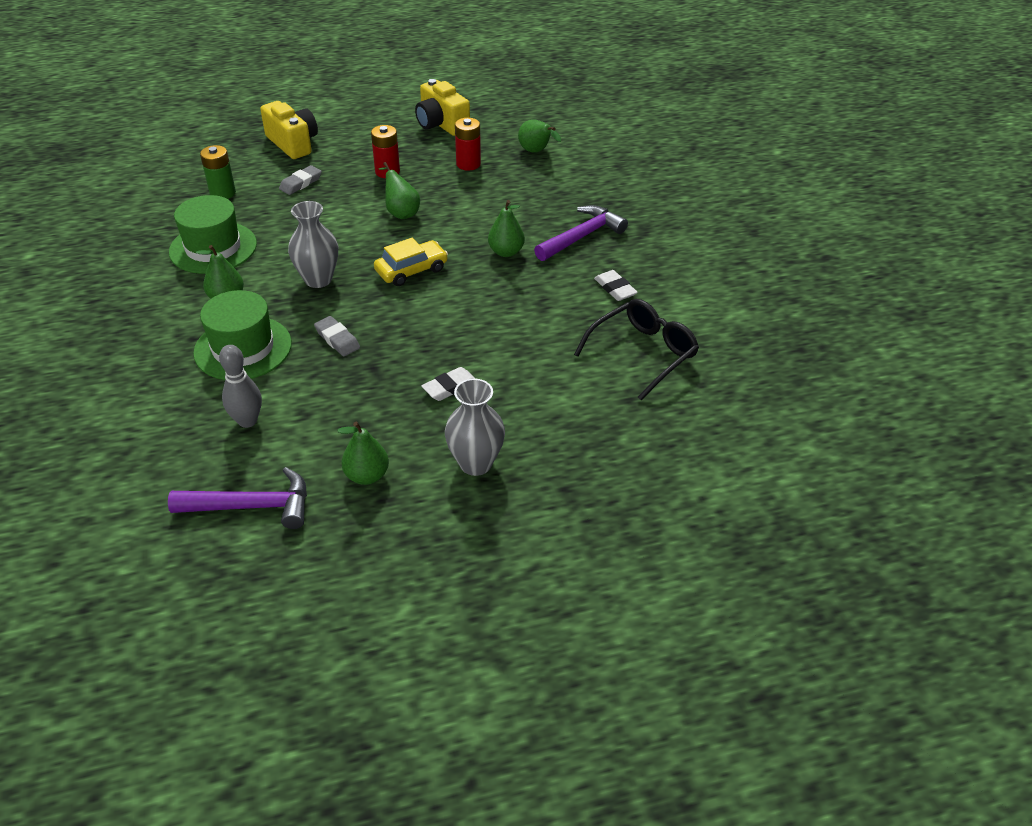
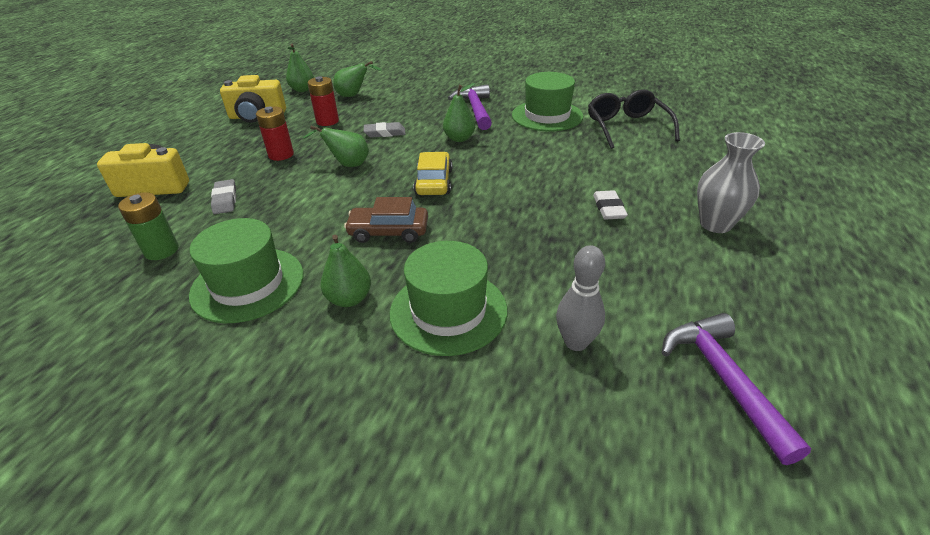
camera: 55 degrees left, 5 degrees down
purple hammer [168,467,307,529] -> purple hammer turned 45 degrees counterclockwise [662,313,811,465]
grey vase [288,201,338,288] -> brown car [344,197,428,243]
grey eraser [314,316,360,356] -> grey eraser moved to [364,122,406,138]
green pear [337,422,389,485] -> green pear moved to [286,44,314,92]
white eraser [594,270,638,301] -> green hat [512,72,583,131]

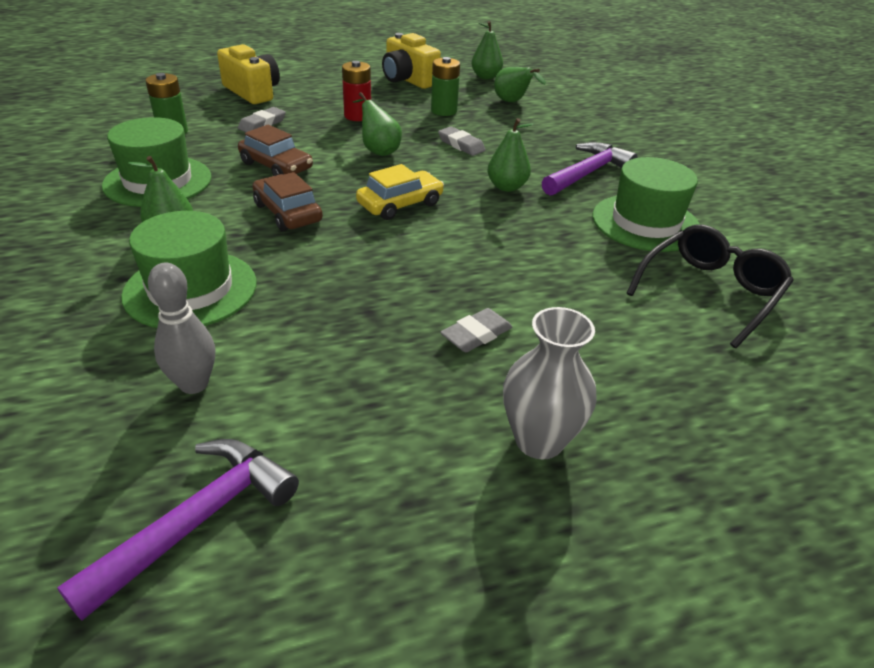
camera: 50 degrees right, 0 degrees up
red battery [308,76,339,126] -> green battery [431,57,460,116]
white eraser [593,190,628,219] -> grey eraser [440,308,513,352]
none -> brown car [238,125,313,176]

